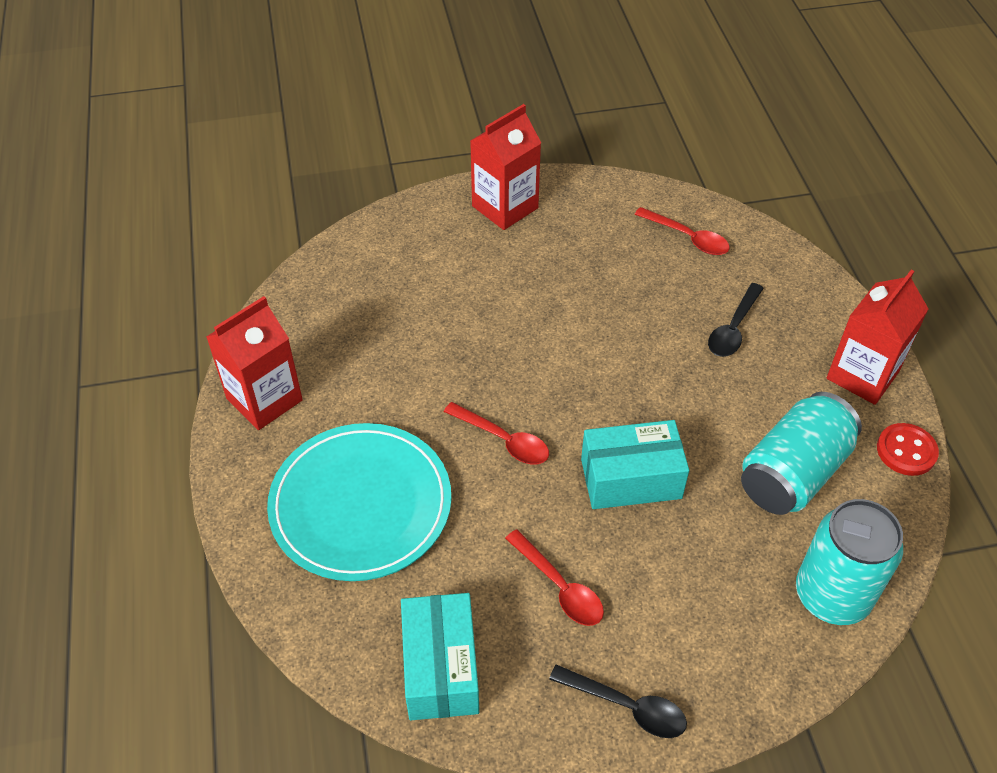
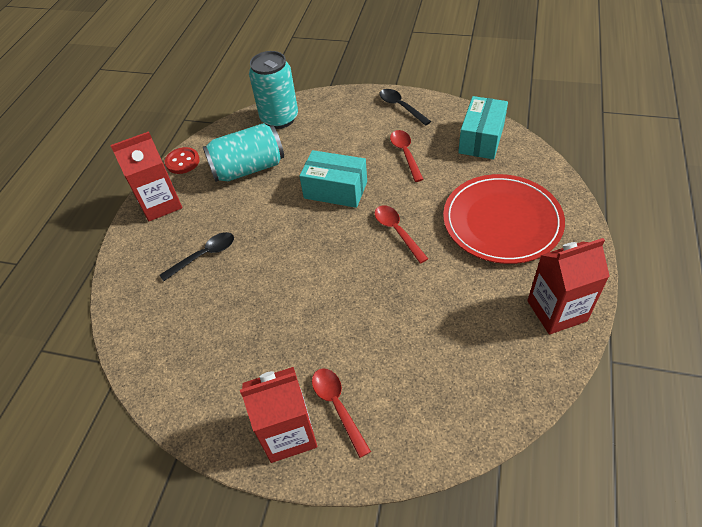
camera: 150 degrees left, 0 degrees up
turquoise plate [267,423,452,581] -> red plate [443,174,565,264]
red spoon [634,207,730,255] -> red spoon moved to [312,368,371,458]

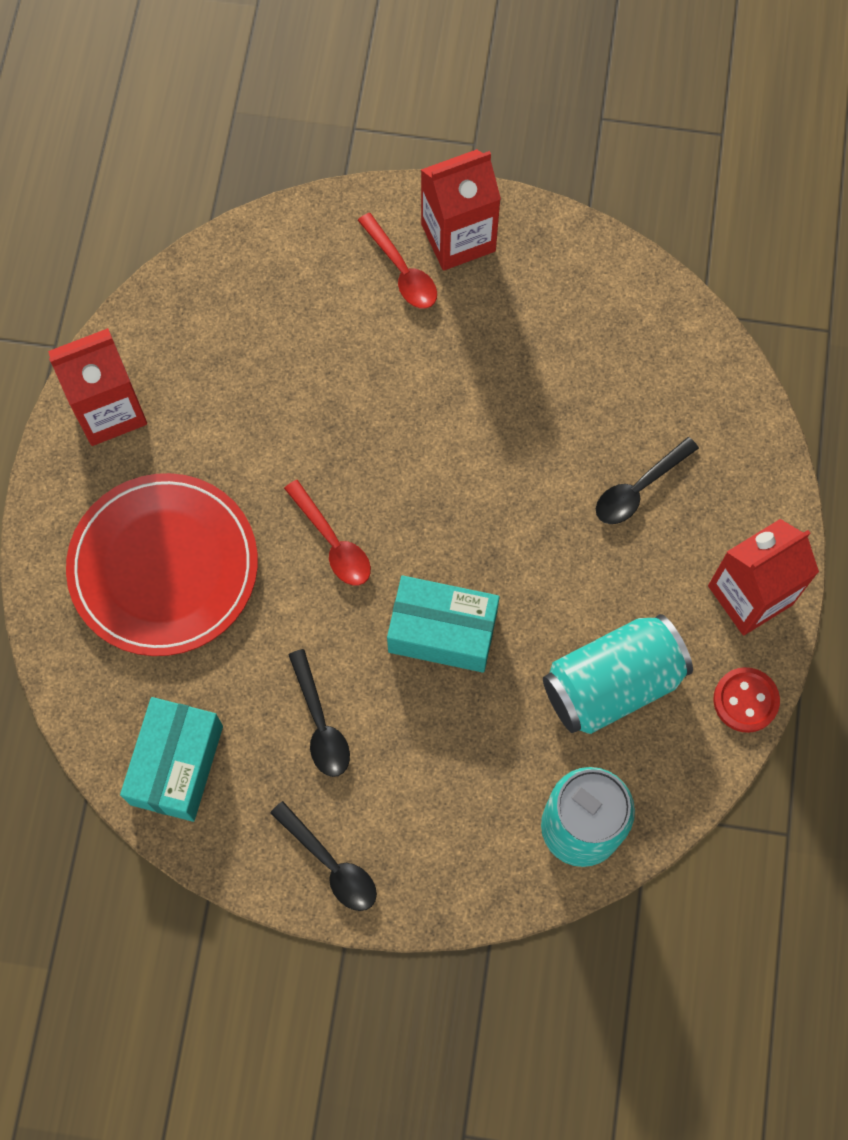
camera: 170 degrees right, 20 degrees up
red spoon [390,130,424,182] -> black spoon [288,649,350,777]

